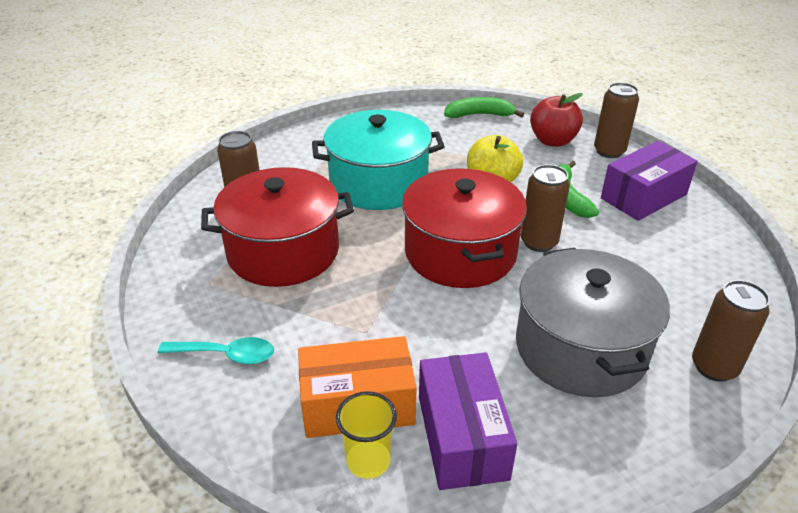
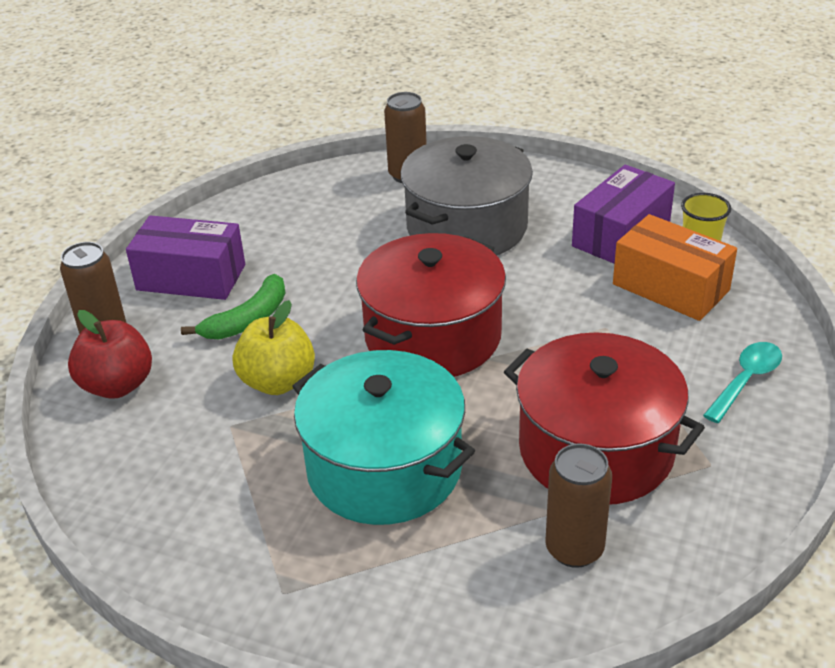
camera: 130 degrees left, 0 degrees up
turquoise spoon [158,337,274,364] -> turquoise spoon turned 75 degrees clockwise [703,342,782,423]
green banana [444,97,524,118] -> none
brown can [521,164,570,252] -> none

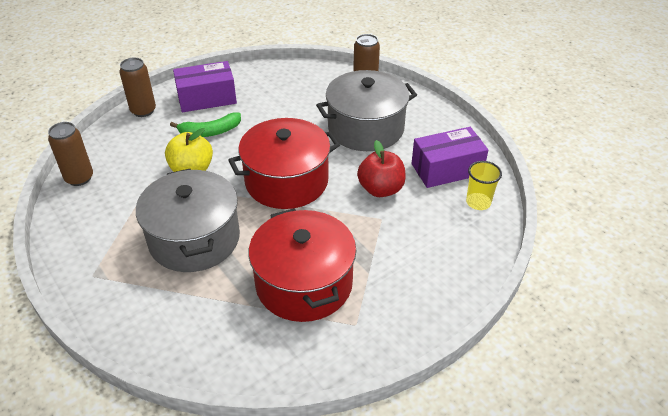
camera: 30 degrees right, 5 degrees up
red apple [68,310,152,399] -> red apple moved to [357,140,406,197]
purple box [126,215,245,300] -> purple box turned 60 degrees counterclockwise [173,61,237,112]
turquoise pot [292,350,475,525] -> grey pot [136,169,240,272]
brown can [546,444,612,568] -> brown can moved to [48,122,93,186]
orange box [613,214,737,321] -> none
turquoise spoon [703,342,782,423] -> none

